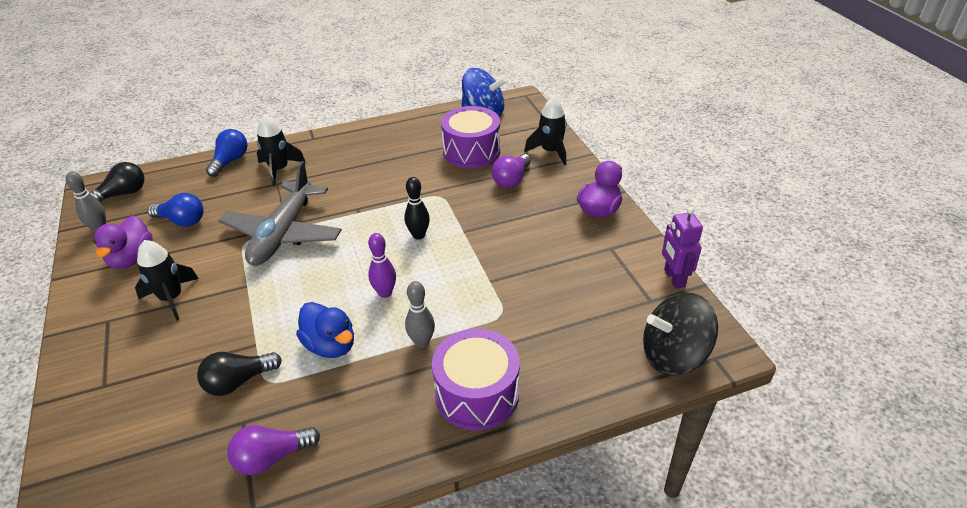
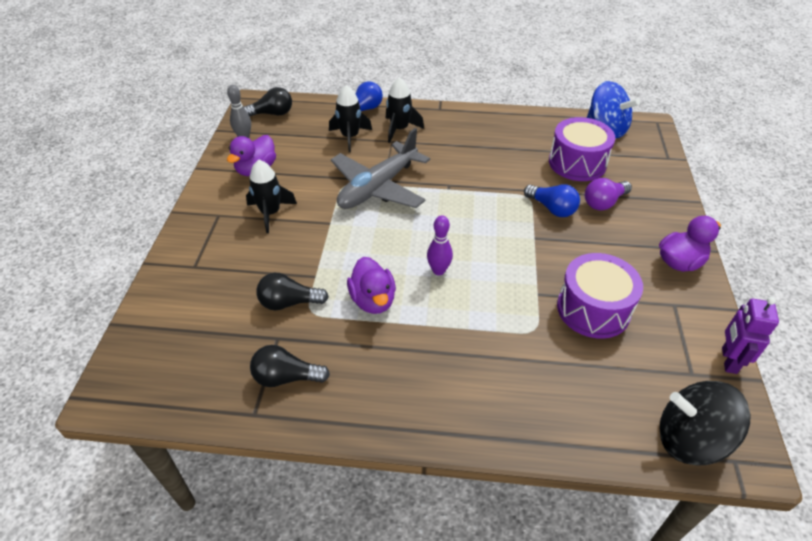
camera: 25 degrees right, 5 degrees up
blue light bulb [148,193,204,227] -> blue light bulb moved to [524,184,580,217]
purple light bulb [227,425,320,475] -> black light bulb [250,345,330,387]
blue duck [296,302,354,358] -> purple duck [347,257,396,314]
black bowling pin [404,177,430,240] -> none
grey bowling pin [405,281,435,348] -> none
purple drum [432,329,520,430] -> purple drum moved to [557,253,643,339]
black rocket [524,97,567,165] -> black rocket moved to [329,85,372,152]

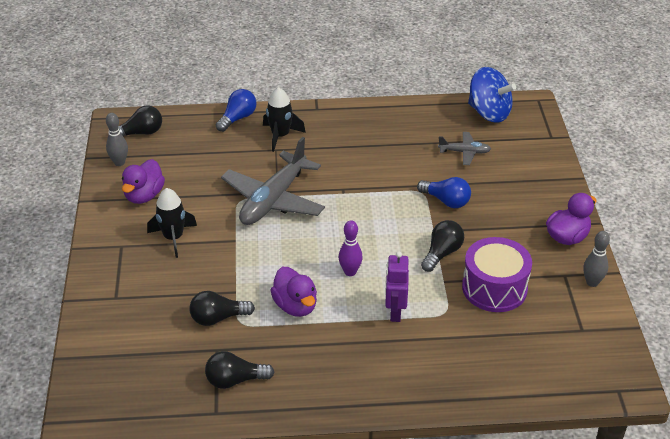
camera: 10 degrees left, 5 degrees down
black rocket [329,85,372,152] -> none
purple drum [549,117,615,181] -> grey plane [438,132,491,165]
purple light bulb [585,178,632,210] -> none
black spinning top [659,381,750,466] -> none
purple robot [722,297,779,374] -> purple robot moved to [385,251,409,322]
none -> black light bulb [421,220,464,272]
none -> grey bowling pin [583,231,610,287]

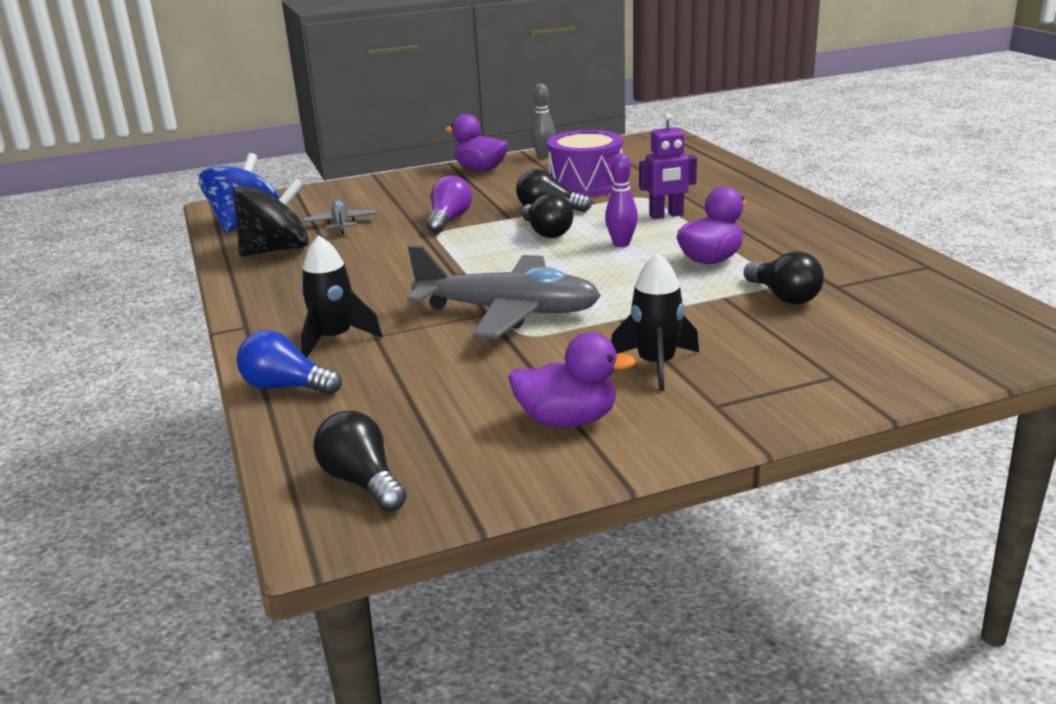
camera: 105 degrees left, 15 degrees down
grey bowling pin [106,113,128,166] -> none
black light bulb [205,351,274,389] -> black light bulb moved to [522,193,573,238]
blue light bulb [417,177,471,208] -> purple light bulb [427,176,472,233]
none -> black spinning top [233,178,309,256]

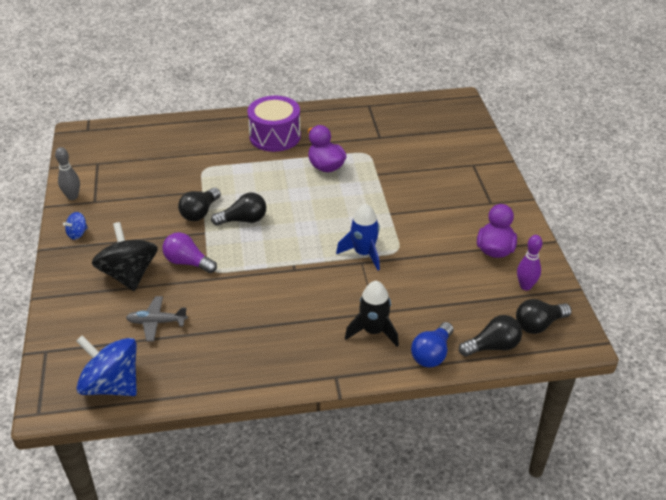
camera: 80 degrees left, 15 degrees up
black spinning top [233,178,309,256] -> black spinning top moved to [92,222,158,291]
grey plane [407,245,601,339] -> blue rocket [336,203,380,270]
purple duck [445,114,508,171] -> blue spinning top [63,212,88,240]
purple drum [547,130,623,197] -> purple drum moved to [247,96,301,152]
purple bowling pin [605,154,638,247] -> purple bowling pin moved to [517,235,542,290]
black rocket [611,253,699,391] -> none
purple robot [639,113,697,219] -> none
black light bulb [744,251,824,304] -> black light bulb moved to [459,315,522,357]

